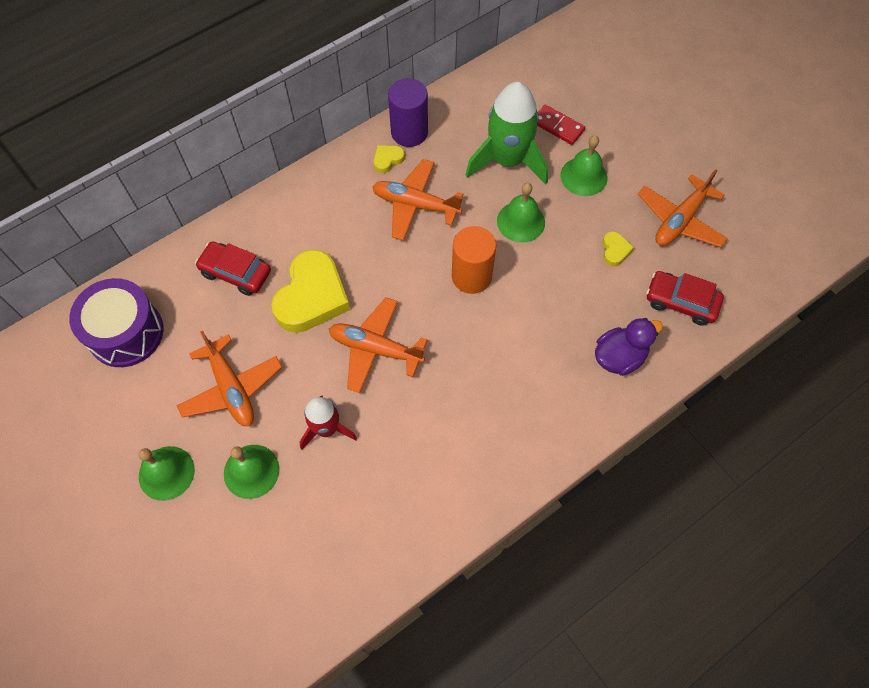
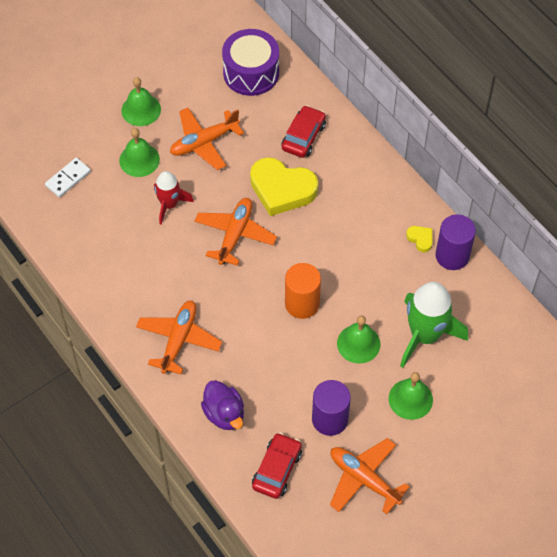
camera: 90 degrees right, 5 degrees down
orange plane [372,159,464,241] -> orange plane moved to [136,301,222,374]
red domino [537,105,585,145] -> none
yellow heart [603,231,634,266] -> purple cylinder [312,380,351,436]
none -> white domino [45,158,91,198]

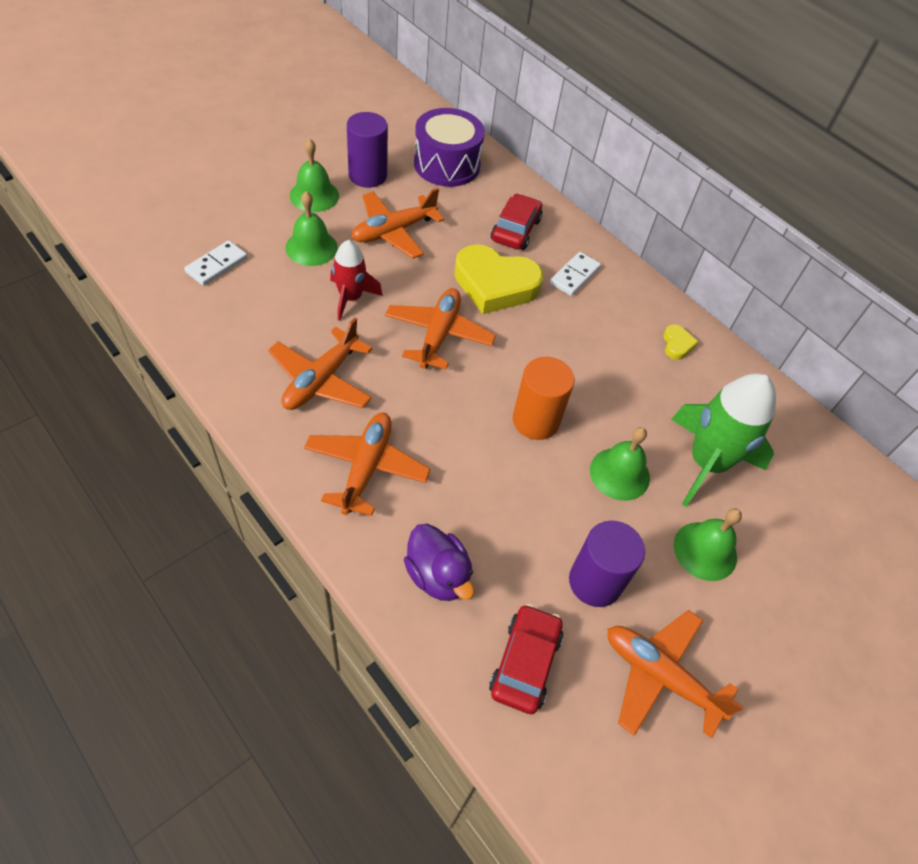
camera: 10 degrees left, 5 degrees down
yellow heart [406,226,432,253] -> yellow heart turned 45 degrees clockwise [663,324,698,360]
purple cylinder [435,214,476,270] -> purple cylinder moved to [347,112,388,188]
none -> orange plane [268,318,372,410]
none -> white domino [550,252,601,296]

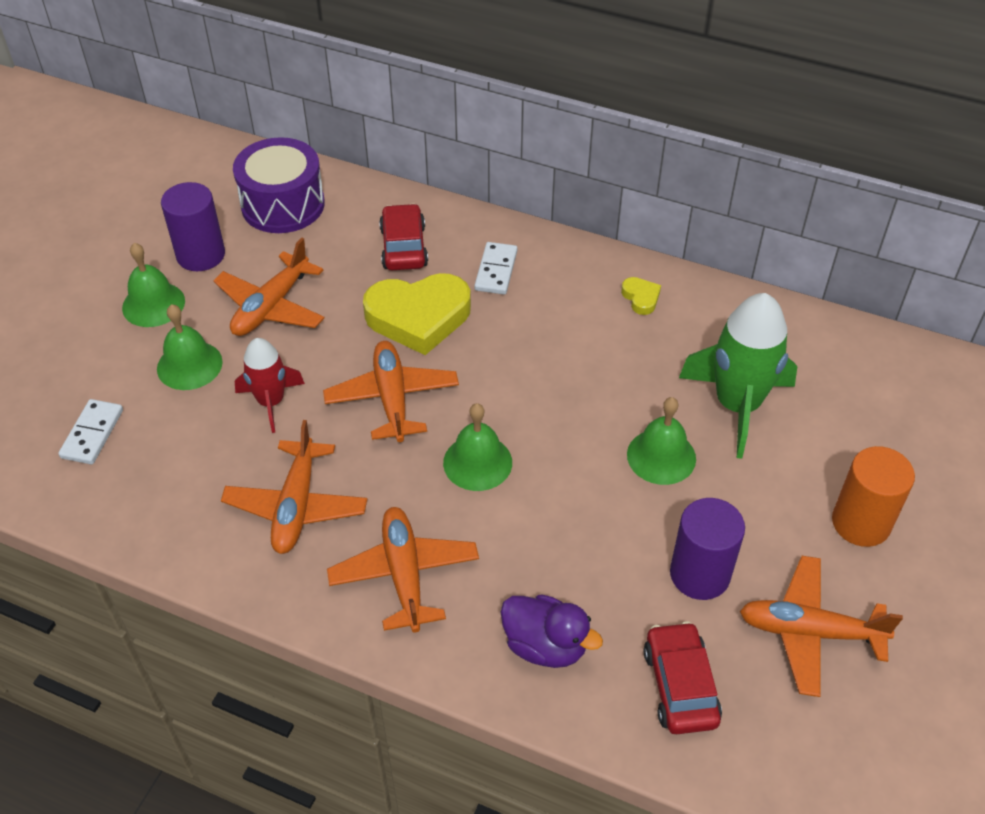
camera: 20 degrees left, 5 degrees down
orange cylinder [513,357,574,440] -> orange cylinder moved to [832,446,915,547]
green bell [674,508,742,581] -> green bell moved to [443,403,512,491]

